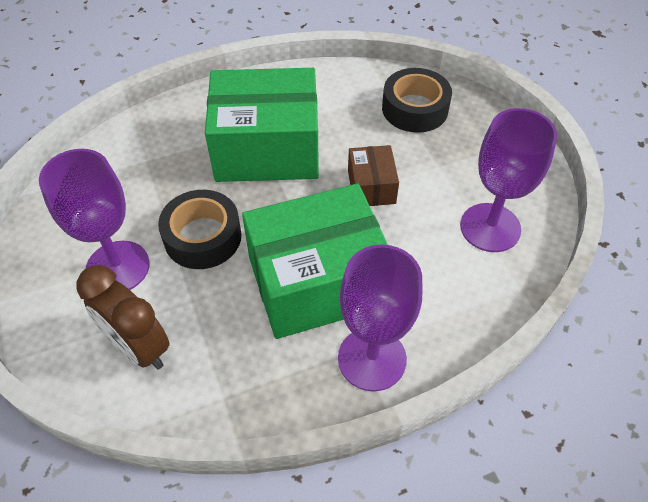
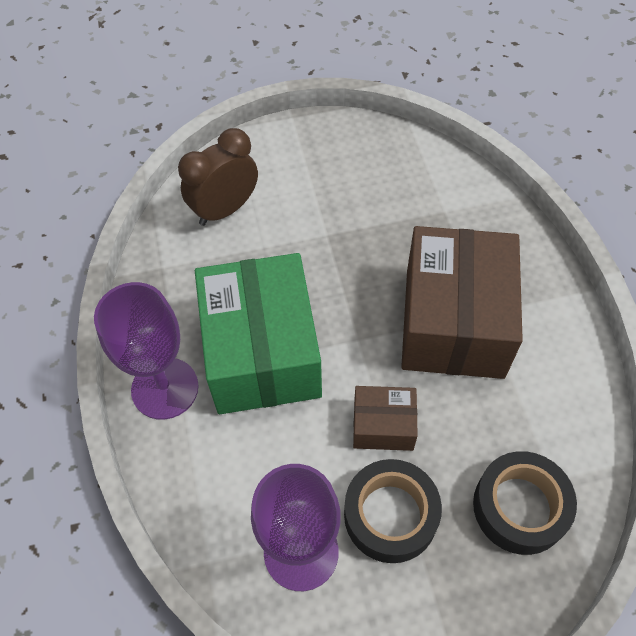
camera: 100 degrees right, 5 degrees up
purple goblet [39,149,150,290] -> none
black tape [158,190,241,269] -> black tape moved to [344,459,442,563]
green box [205,68,319,182] -> brown box [401,226,523,379]

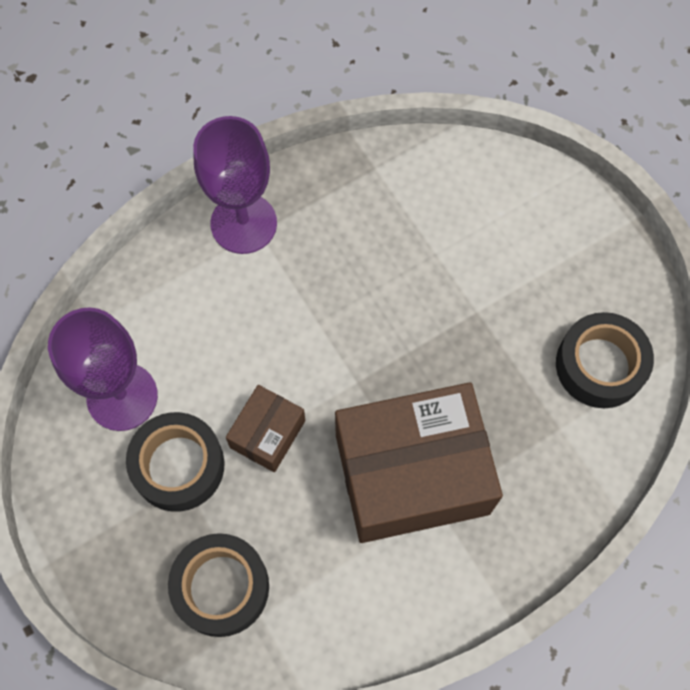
camera: 70 degrees right, 10 degrees up
brown clock [178,128,258,226] -> none
green box [195,253,322,414] -> none
brown box [353,386,418,451] -> brown box turned 45 degrees clockwise [226,385,305,472]
none -> black tape [556,312,654,408]

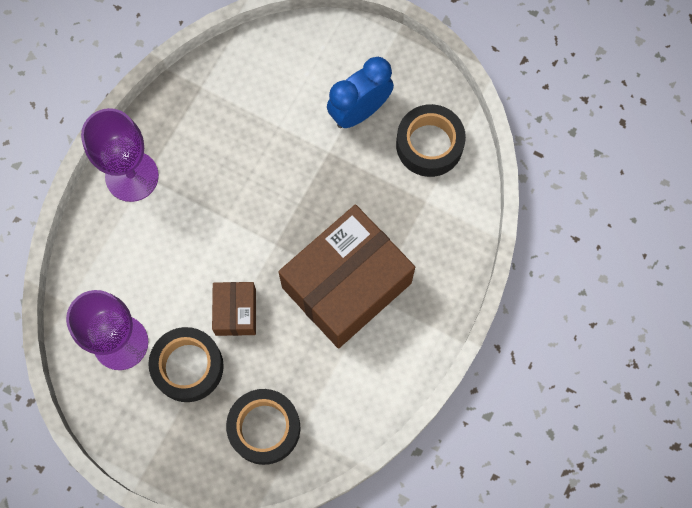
camera: 30 degrees left, 5 degrees up
none -> blue clock [327,57,394,128]

